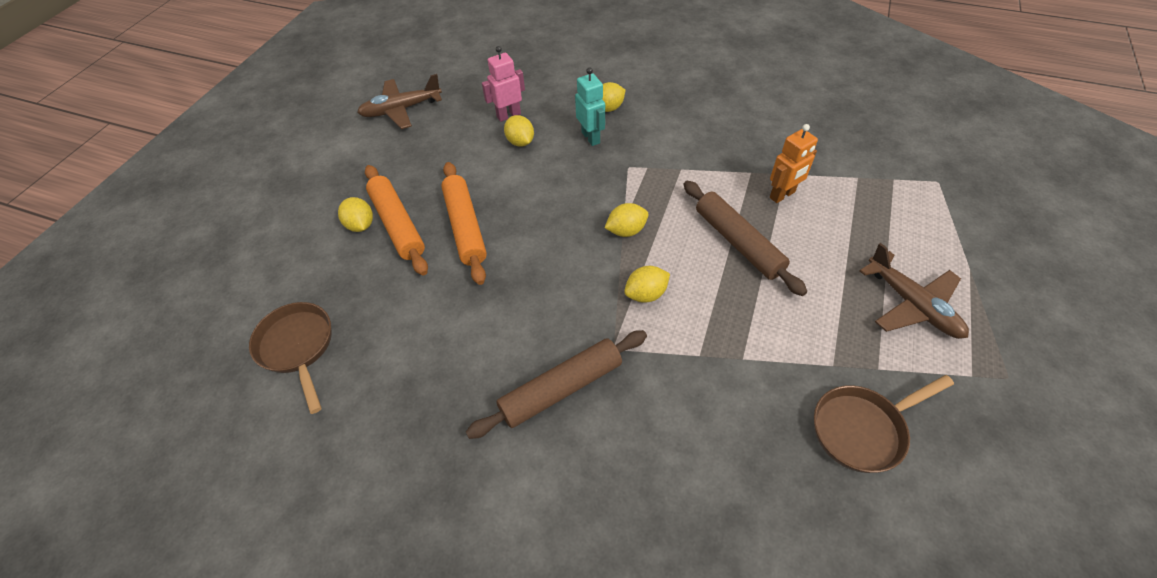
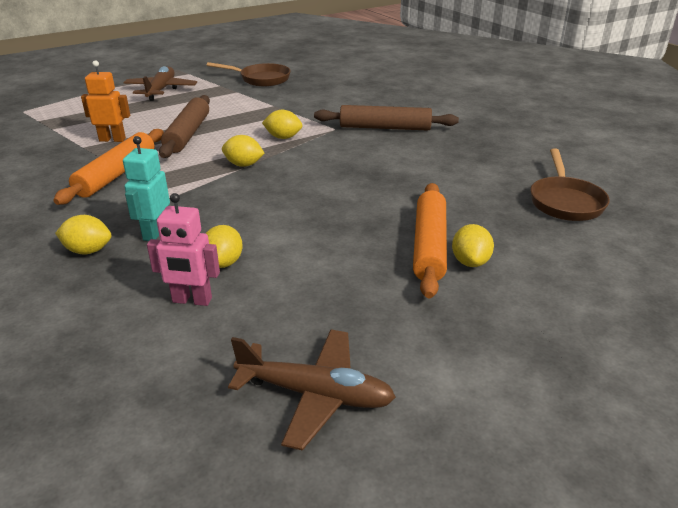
camera: 145 degrees left, 20 degrees down
orange rolling pin [441,162,487,285] -> orange rolling pin moved to [53,129,164,205]

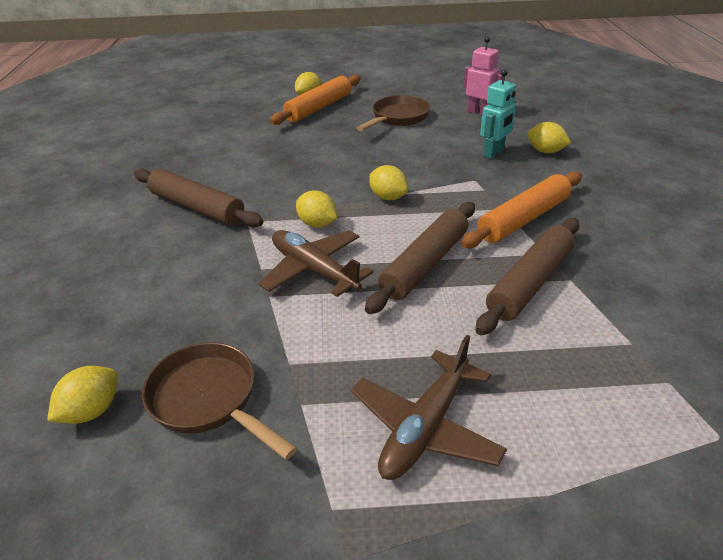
camera: 150 degrees left, 5 degrees up
orange robot [81,60,130,142] -> brown rolling pin [475,218,579,335]
yellow lemon [205,225,243,268] -> yellow lemon moved to [47,366,117,424]
brown plane [228,329,396,451] -> brown plane moved to [259,230,374,297]
brown pan [530,148,610,221] -> brown pan moved to [357,95,430,131]

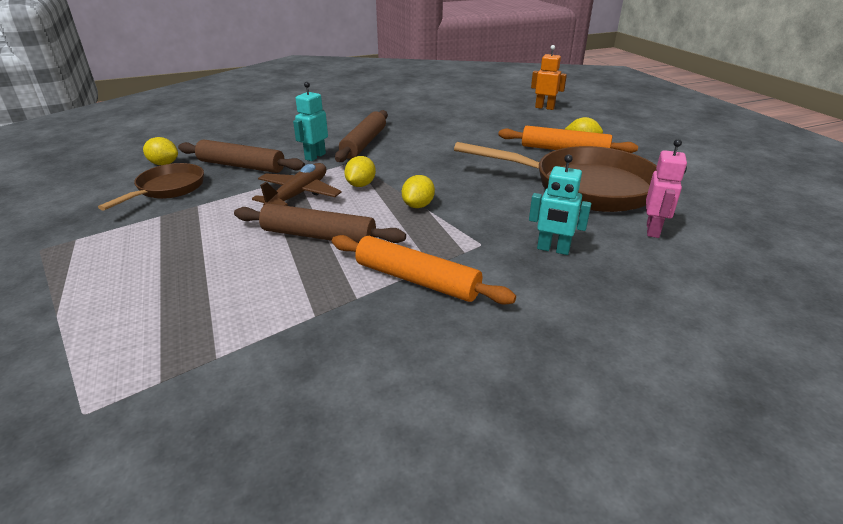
camera: 70 degrees right, 5 degrees down
brown plane [351,335,507,480] -> none
brown pan [357,95,430,131] -> brown pan [454,142,657,212], size x1.84
brown rolling pin [475,218,579,335] -> brown rolling pin moved to [178,140,305,173]
yellow lemon [528,122,571,153] -> none
none -> turquoise robot [293,82,328,161]
none -> orange robot [531,45,567,110]

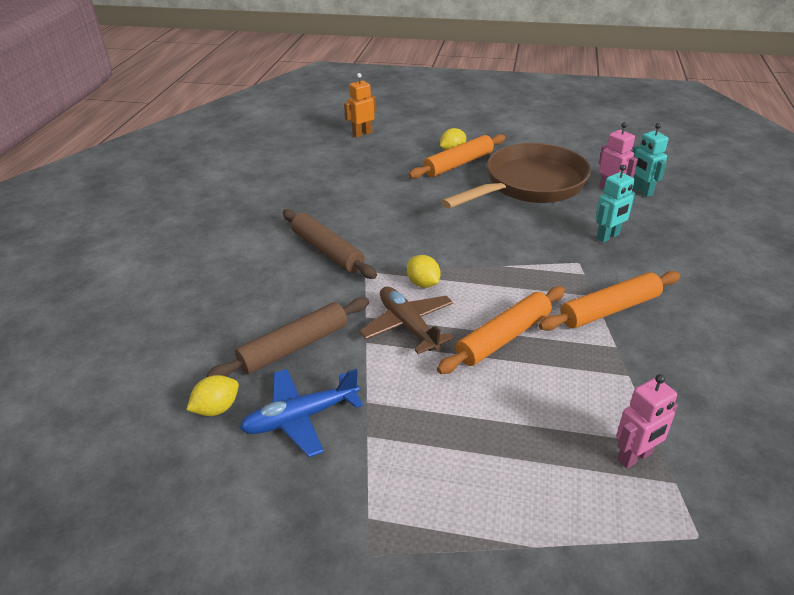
camera: 55 degrees left, 5 degrees up
brown pan [98,163,204,211] -> blue plane [239,369,363,457]
brown rolling pin [234,203,406,243] -> orange rolling pin [437,286,565,374]
turquoise robot [293,82,328,161] -> turquoise robot moved to [633,123,668,197]
yellow lemon [402,175,435,208] -> none
none -> pink robot [616,374,678,469]

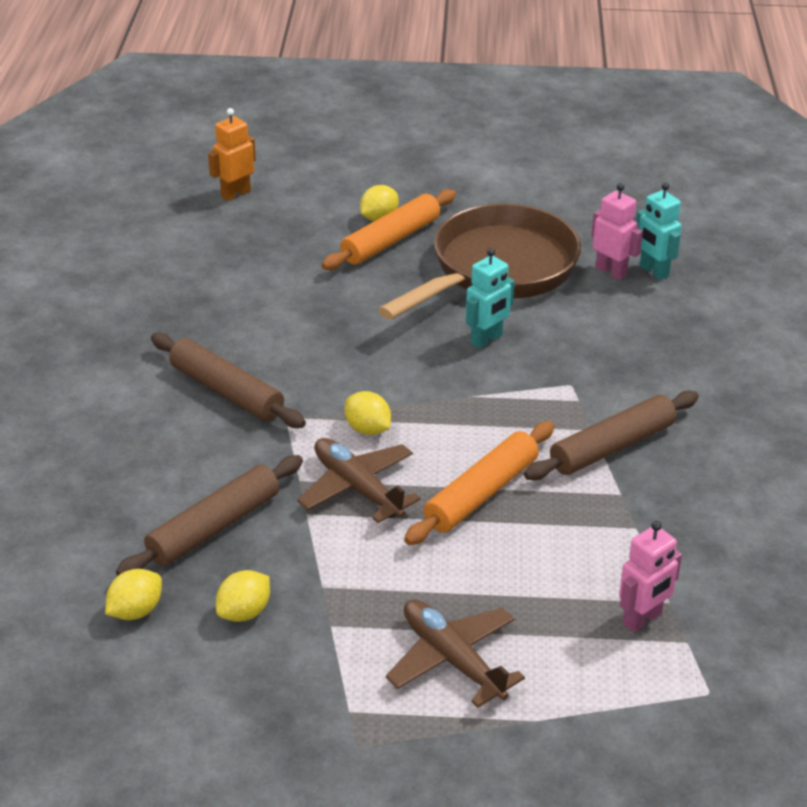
camera: 10 degrees left, 0 degrees up
blue plane [239,369,363,457] -> yellow lemon [216,570,270,622]
orange rolling pin [539,271,680,331] -> brown rolling pin [524,390,699,480]
turquoise robot [595,165,635,243] -> turquoise robot moved to [466,248,515,349]
none -> brown plane [386,600,525,708]

